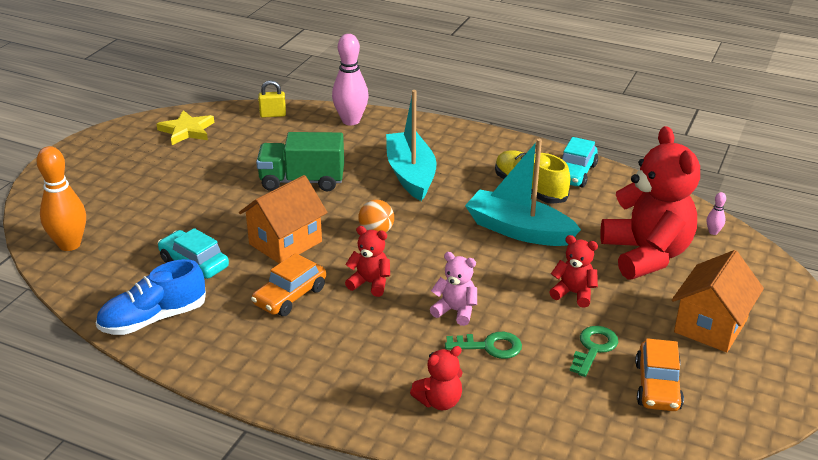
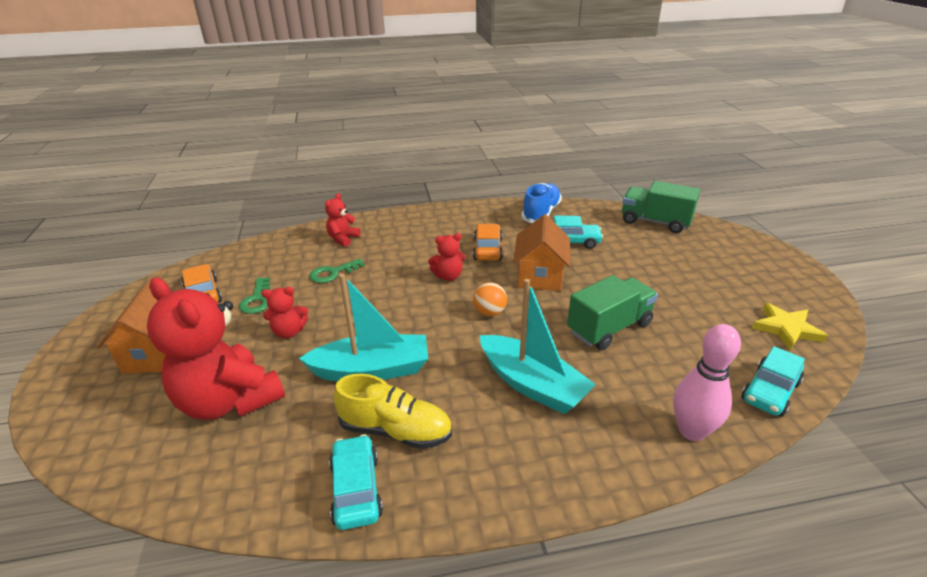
camera: 145 degrees right, 0 degrees up
orange bowling pin [36,146,86,251] -> green truck [622,181,700,233]
yellow padlock [258,80,286,118] -> turquoise car [741,346,805,417]
pink teddy bear [430,252,477,326] -> none
pink bowling pin [707,192,726,235] -> none

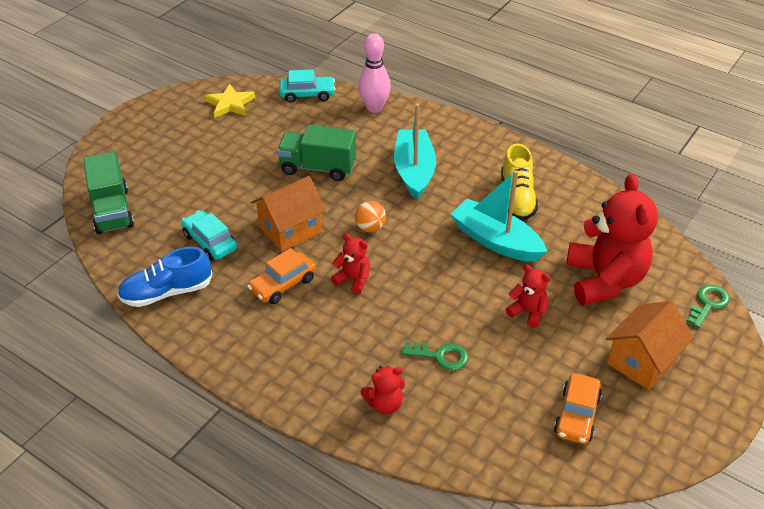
camera: 135 degrees left, 10 degrees up
green key [239,277,270,314] -> green key moved to [686,285,730,328]
turquoise car [329,434,383,530] -> none
yellow shoe [333,374,452,449] -> yellow shoe turned 150 degrees counterclockwise [501,144,538,221]

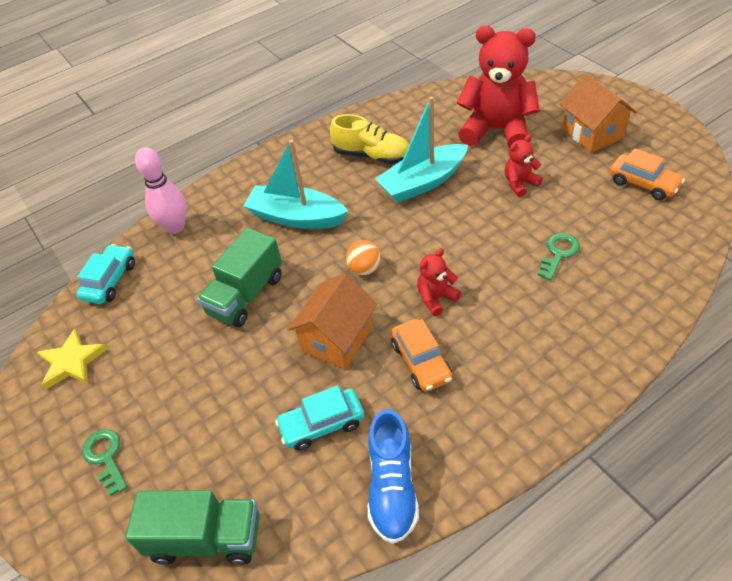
camera: 65 degrees left, 5 degrees up
orange house [251,176,326,252] -> orange house turned 45 degrees clockwise [287,273,377,369]
red teddy bear [361,366,405,414] -> none
green key [686,285,730,328] -> green key moved to [82,429,127,496]

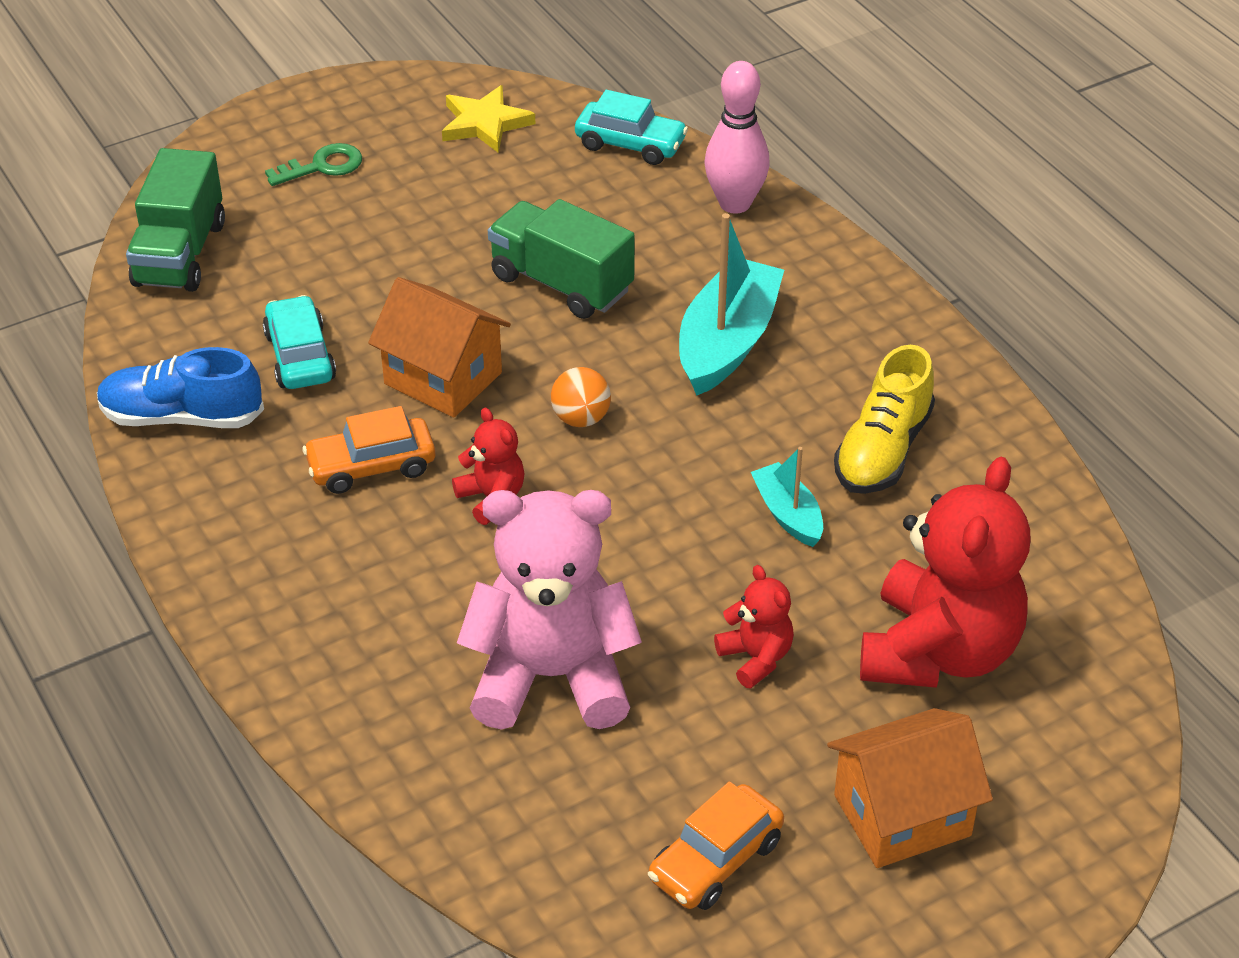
camera: 90 degrees right, 5 degrees down
turquoise boat [375,96,468,203] -> turquoise boat [751,447,823,547], size x0.54
green key [538,233,580,281] -> pink teddy bear [457,490,642,730]

